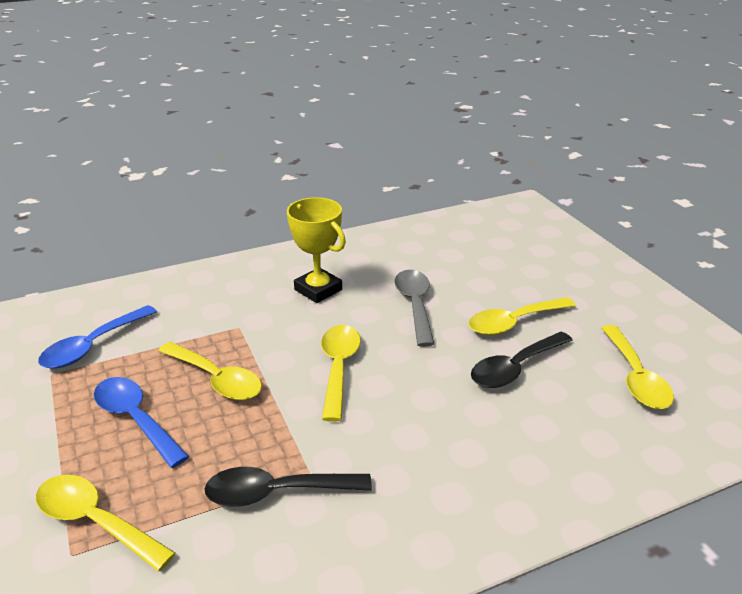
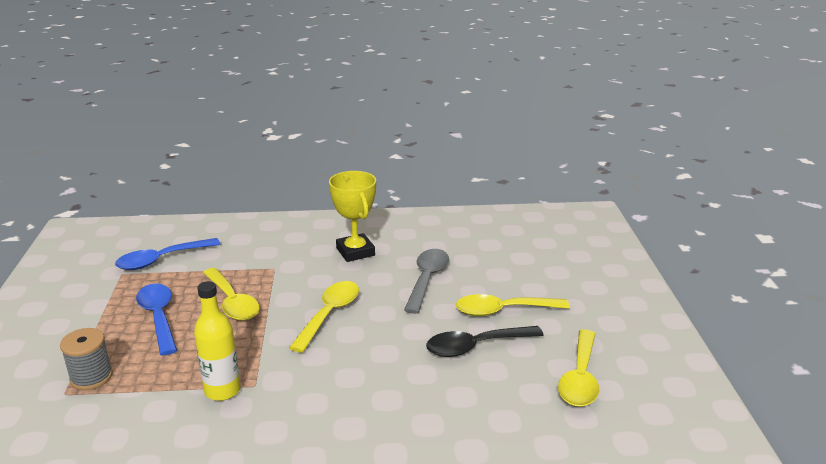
camera: 20 degrees right, 5 degrees down
yellow spoon [36,475,176,571] -> grey spool [60,328,113,390]
black spoon [204,467,372,507] -> yellow bottle [194,281,241,401]

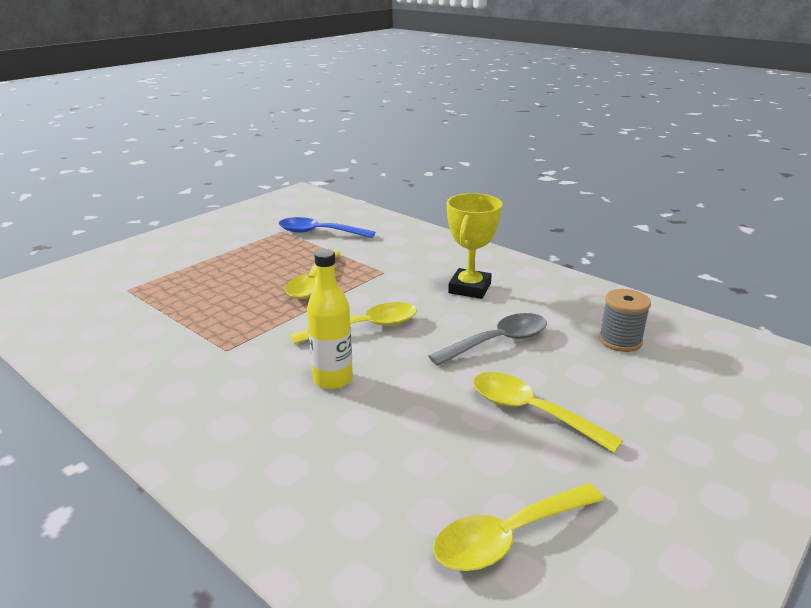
camera: 45 degrees right, 0 degrees up
grey spool [60,328,113,390] -> grey spool moved to [599,289,651,352]
blue spoon [136,284,177,356] -> none
yellow bottle [194,281,241,401] -> yellow bottle moved to [307,249,353,389]
black spoon [426,326,544,357] -> none

